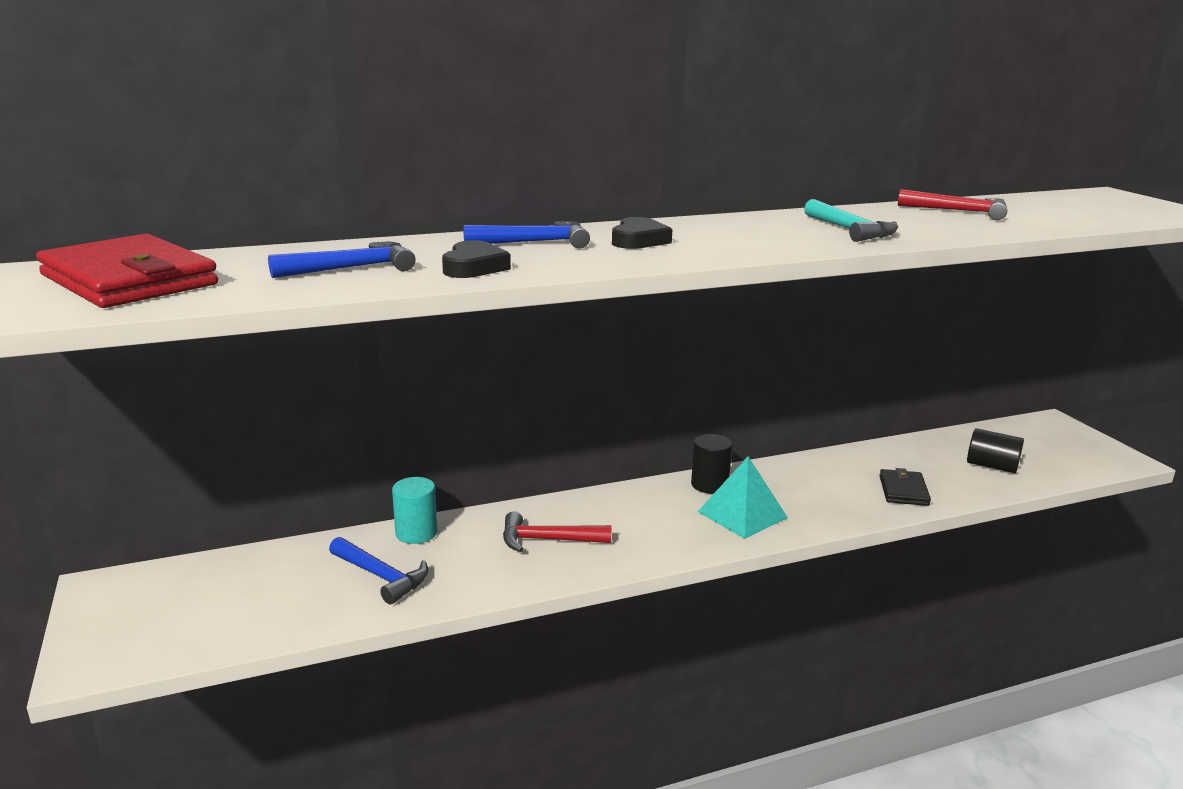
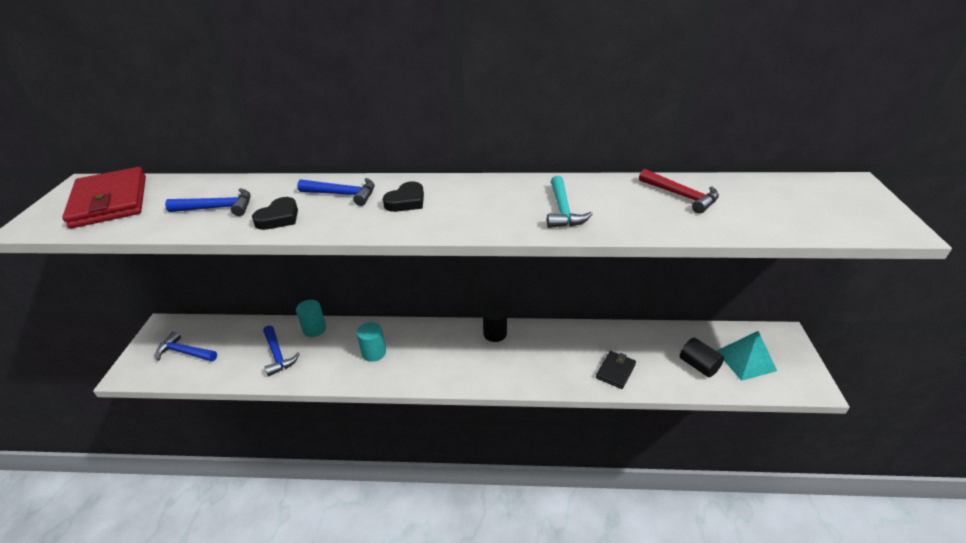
camera: 25 degrees right, 15 degrees up
red hammer [503,511,612,552] -> turquoise cylinder [357,322,386,362]
turquoise pyramid [698,457,788,539] -> turquoise pyramid moved to [717,331,777,381]
none -> blue hammer [155,332,217,362]

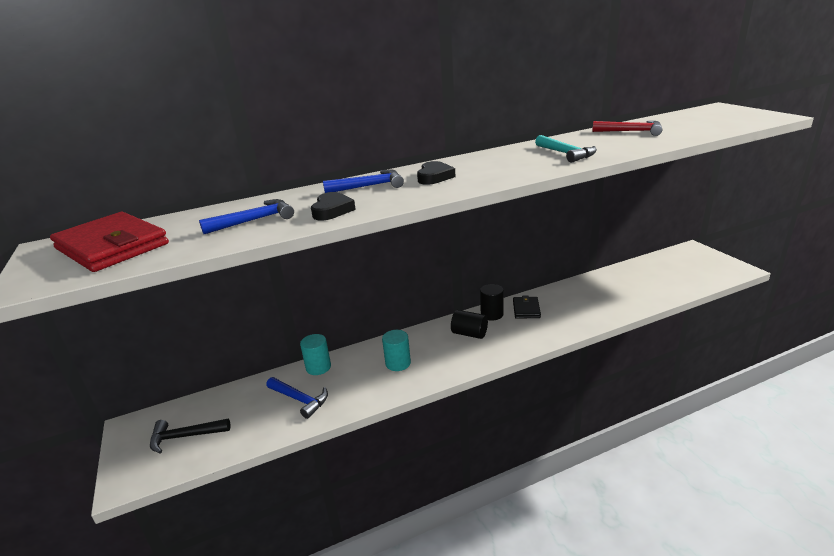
camera: 25 degrees left, 10 degrees down
blue hammer [155,332,217,362] -> black hammer [150,418,230,454]
black wallet [596,351,636,389] -> black wallet moved to [513,295,541,318]
black cylinder [680,338,724,377] -> black cylinder moved to [451,310,488,339]
turquoise pyramid [717,331,777,381] -> none

